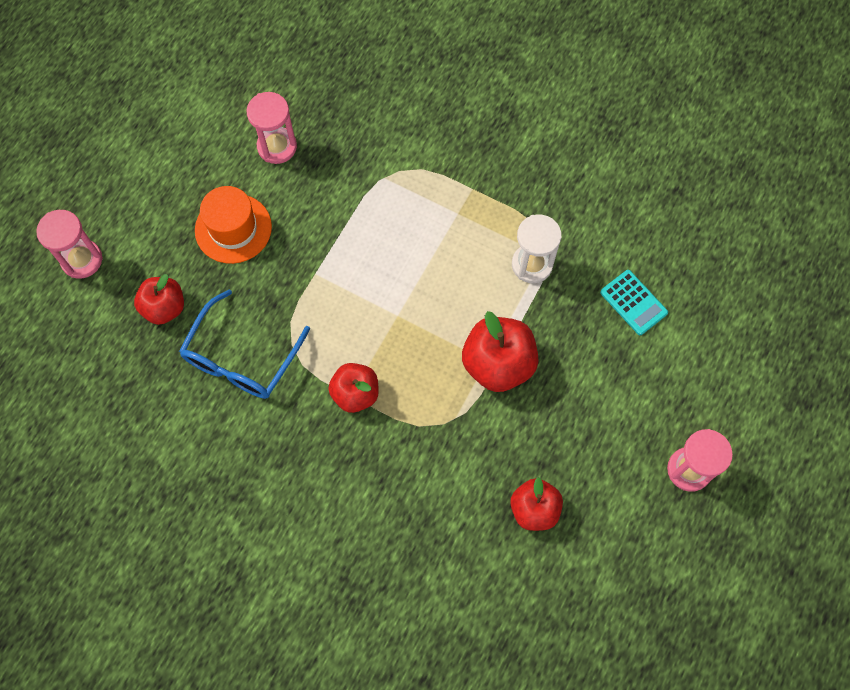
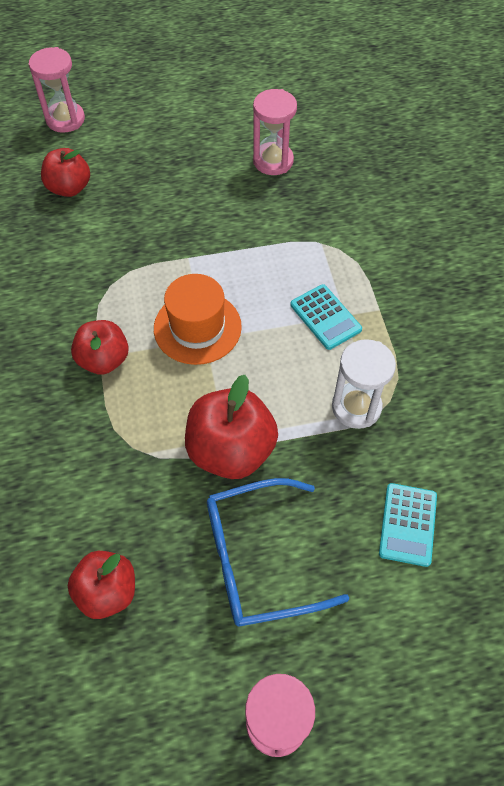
camera: 50 degrees right, 10 degrees down
blue glasses [179,290,310,399] -> blue glasses moved to [207,478,350,626]
orange hat [195,186,272,264] -> orange hat moved to [154,274,242,365]
none -> turquoise calculator [290,284,362,350]

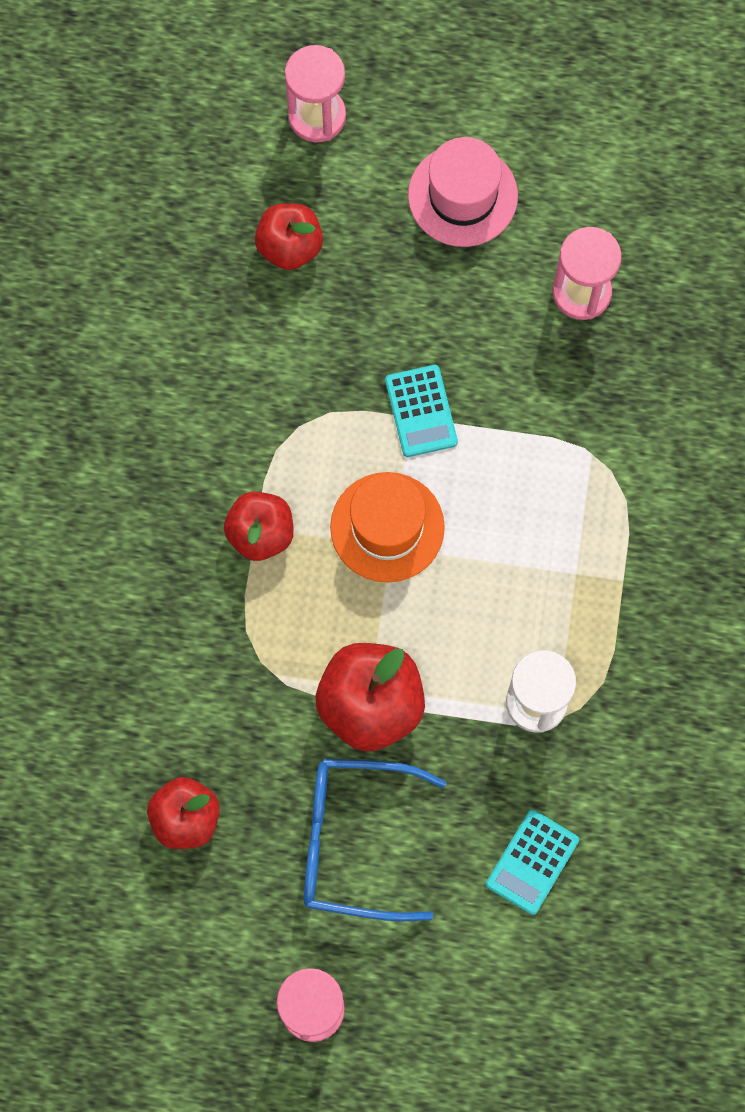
camera: 20 degrees right, 15 degrees up
turquoise calculator [290,284,362,350] -> turquoise calculator moved to [385,365,458,457]
none -> pink hat [408,137,518,247]

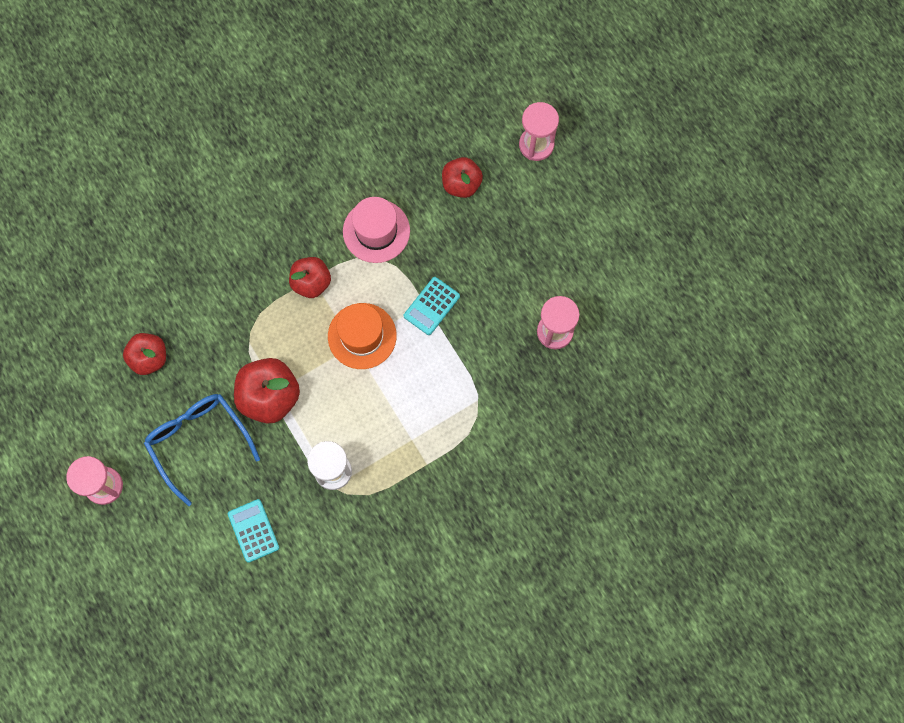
camera: 50 degrees right, 0 degrees up
pink hat [408,137,518,247] -> pink hat moved to [343,197,410,263]
turquoise calculator [486,810,579,915] -> turquoise calculator turned 75 degrees clockwise [228,499,279,563]

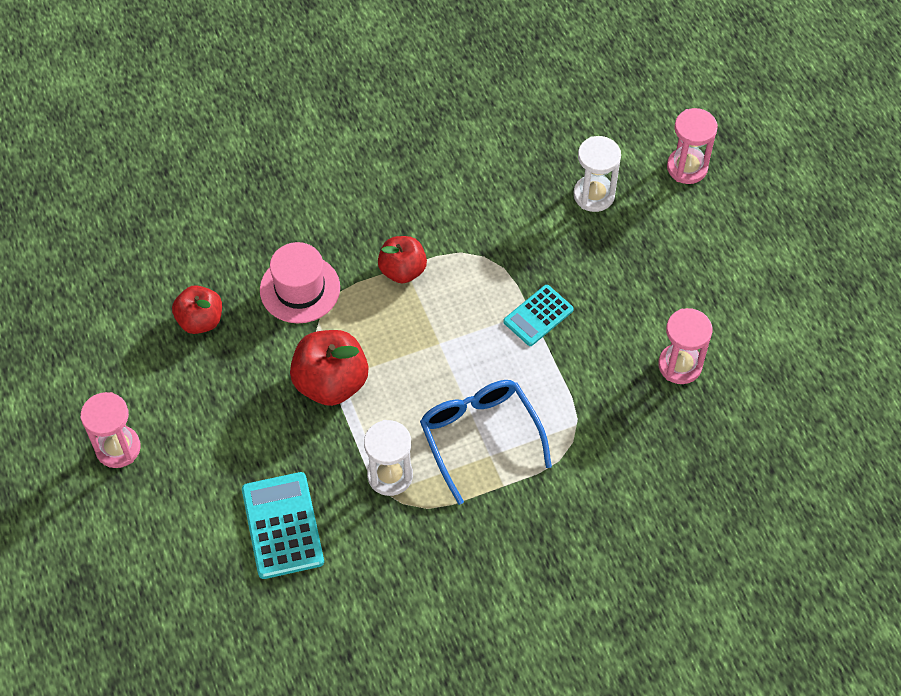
camera: 10 degrees right, 15 degrees down
blue glasses [144,394,260,506] -> blue glasses moved to [420,380,552,505]
turquoise calculator [228,499,279,563] -> turquoise calculator [242,472,324,579], size x1.53
orange hat [328,303,397,369] -> none
pink hat [343,197,410,263] -> pink hat moved to [260,242,340,323]
red apple [442,157,483,198] -> white hourglass [574,136,621,212]

